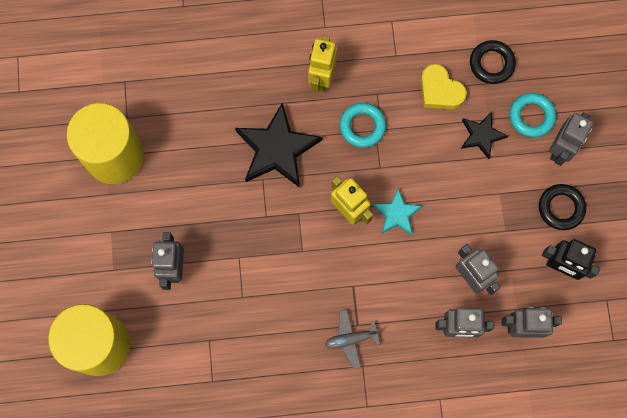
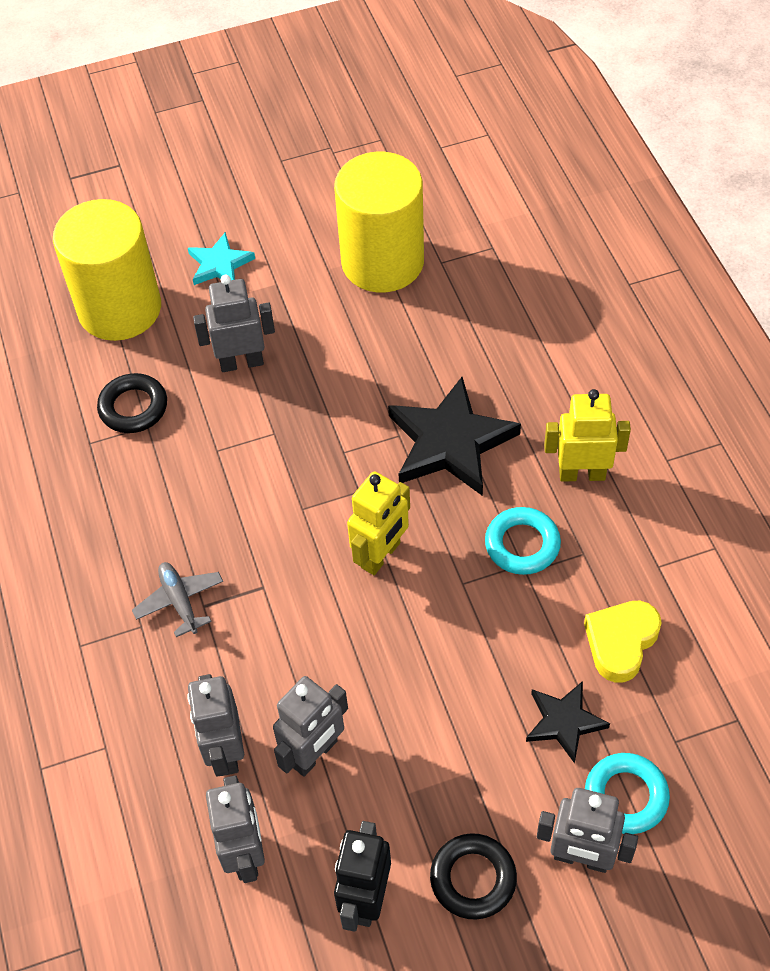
camera: 80 degrees right, 20 degrees down
turquoise star [373,188,422,235] -> turquoise star moved to [188,232,255,285]
black ring [470,40,516,84] -> black ring moved to [97,373,167,433]

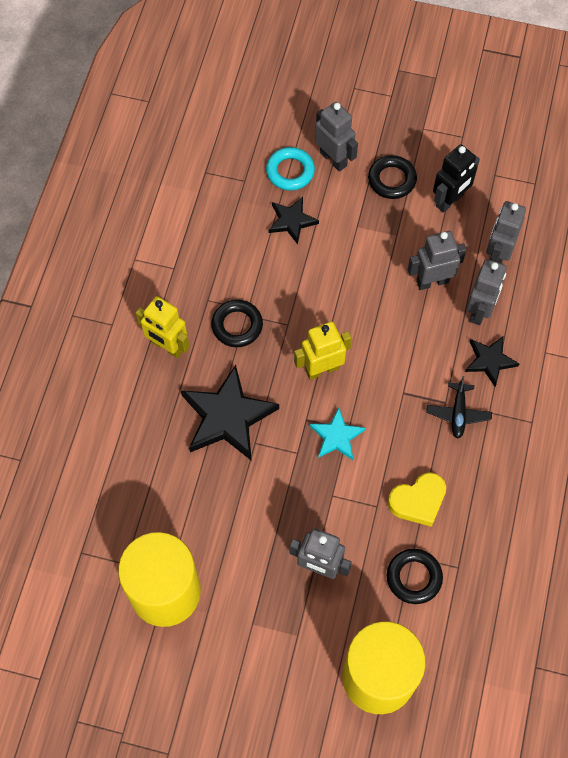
camera: 150 degrees left, 10 degrees up
grey plane [132,562,223,637] -> black plane [426,376,492,439]
turquoise star [188,232,255,285] -> turquoise star moved to [310,408,365,460]
turquoise ring [485,507,561,575] -> black ring [211,300,263,347]
yellow heart [584,601,662,683] -> yellow heart moved to [388,472,446,527]
none -> black star [465,336,520,386]

